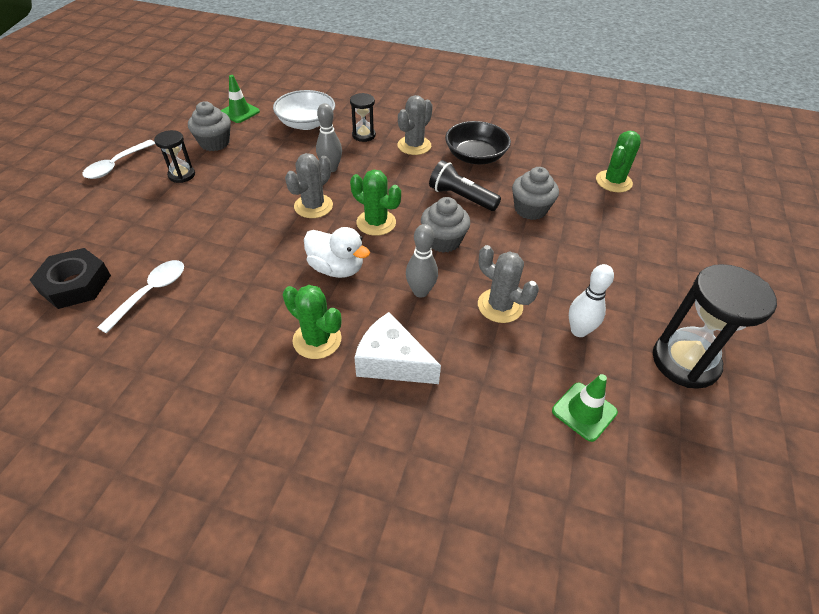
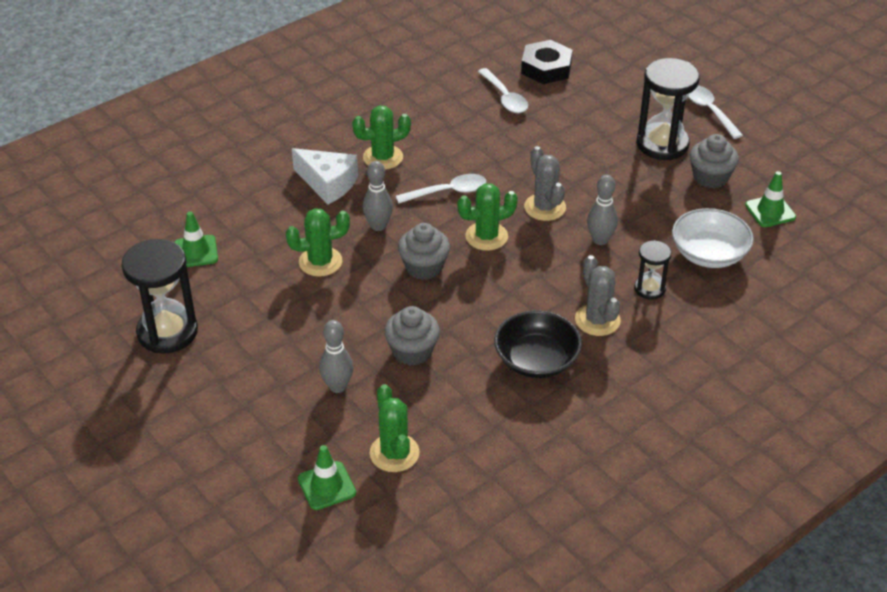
camera: 125 degrees right, 5 degrees down
black hourglass [154,130,195,183] -> black hourglass [636,58,700,160], size x1.87
white duck [304,227,370,278] -> white spoon [396,174,486,204]
white cheese [354,312,441,384] -> white cheese turned 60 degrees clockwise [292,148,358,205]
black flashlight [429,160,501,211] -> none
grey cactus [478,245,539,323] -> green cactus [285,208,350,277]
white bowling pin [569,264,614,337] -> none
none -> green traffic cone [298,445,356,510]
none -> grey bowling pin [319,320,353,393]

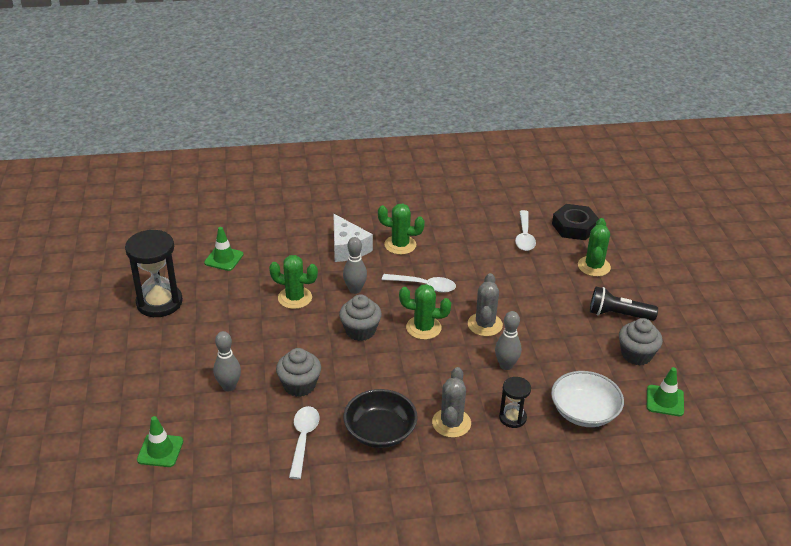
camera: 30 degrees right, 5 degrees down
green cactus [370,384,419,472] -> green cactus moved to [578,218,611,277]
black hourglass [636,58,700,160] -> black flashlight [590,287,658,321]
white spoon [688,85,743,139] -> white spoon moved to [289,406,320,479]

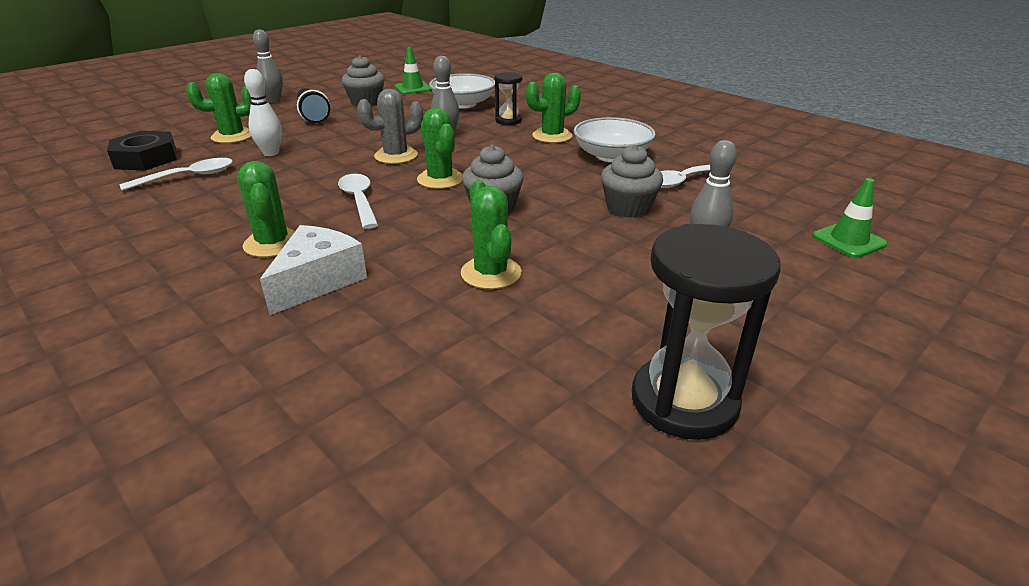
camera: 125 degrees left, 5 degrees down
green traffic cone [204,227,243,271] -> none
grey bowling pin [343,237,367,294] -> grey bowling pin moved to [253,29,283,102]
black bowl [344,389,418,448] -> white bowl [573,117,656,162]
grey cactus [432,367,471,438] -> green cactus [526,73,581,143]
none -> white bowling pin [244,69,282,156]

